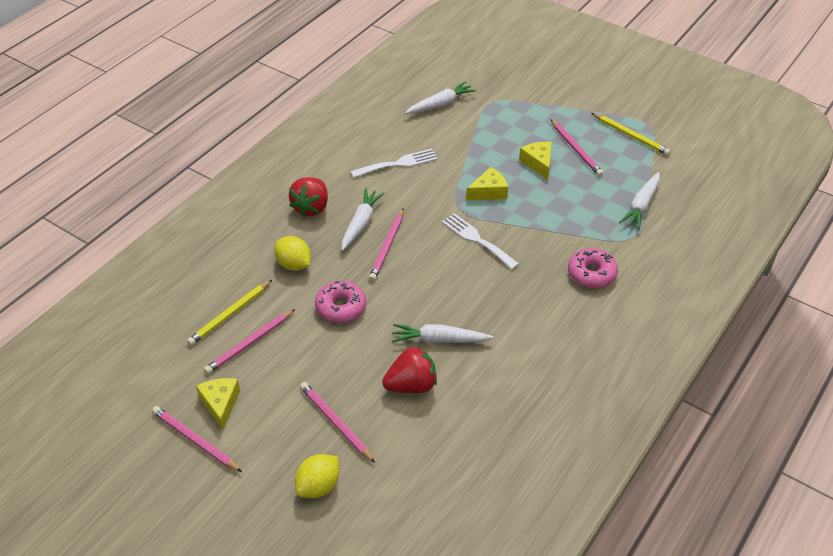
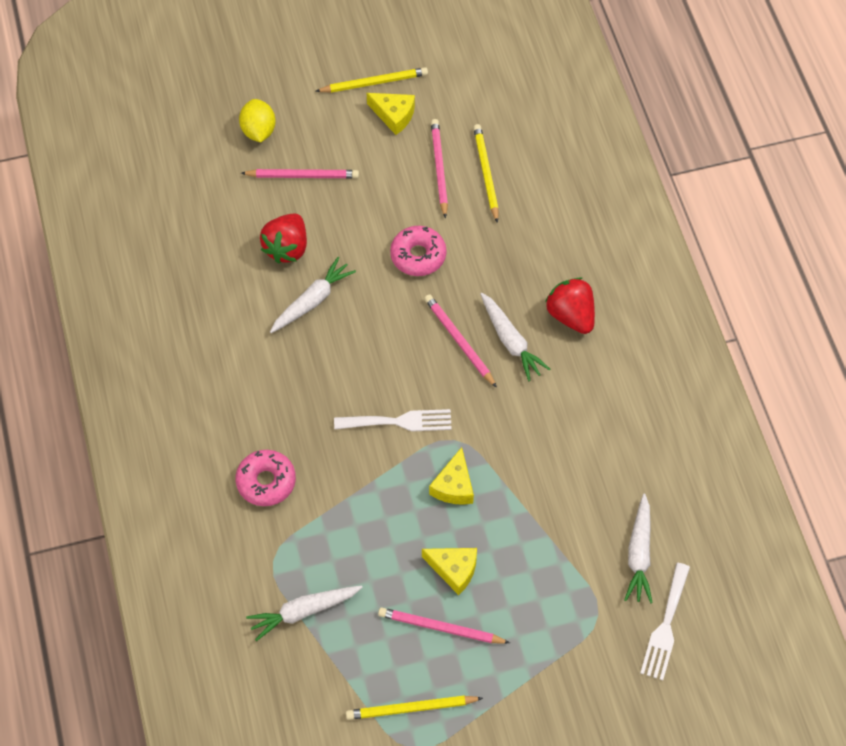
camera: 130 degrees right, 15 degrees up
pink pencil [152,406,242,472] -> yellow pencil [315,67,428,93]
yellow lemon [274,236,311,271] -> none
white fork [350,148,438,178] -> white fork moved to [640,563,690,680]
white carrot [619,172,660,230] -> white carrot turned 90 degrees counterclockwise [246,585,363,641]

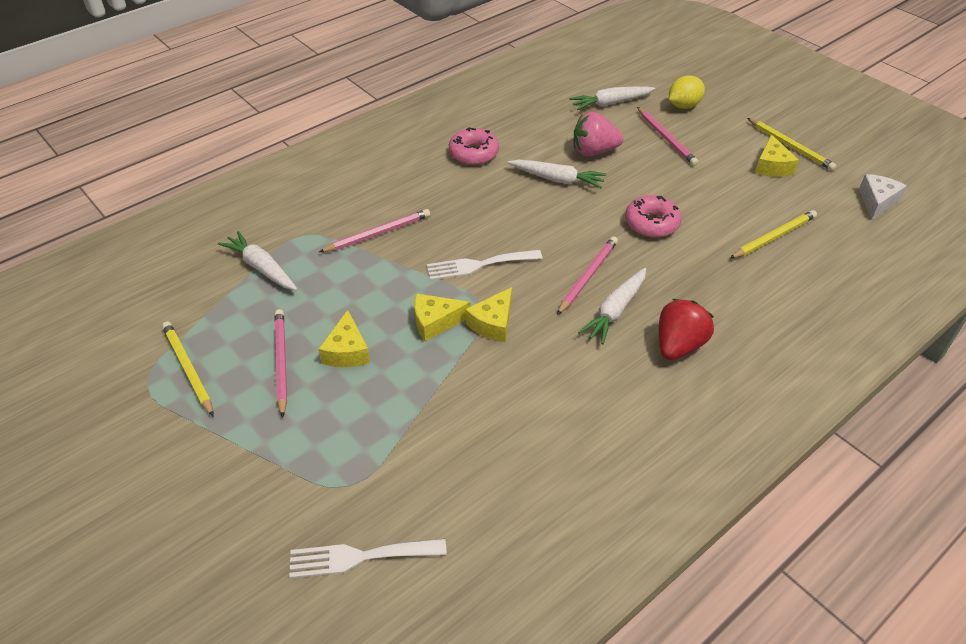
camera: 65 degrees right, 15 degrees down
pink donut [235,450,296,506] -> pink donut moved to [449,127,499,165]
red strawberry [260,213,307,264] -> pink strawberry [574,112,623,156]
white fork [334,409,452,432] -> white fork turned 105 degrees clockwise [427,250,542,280]
pink pencil [431,119,448,218] -> pink pencil moved to [319,209,430,252]
white carrot [624,494,653,603] -> white carrot moved to [569,86,655,110]
none -> yellow cheese [465,287,512,342]
none -> white cheese [859,174,907,220]

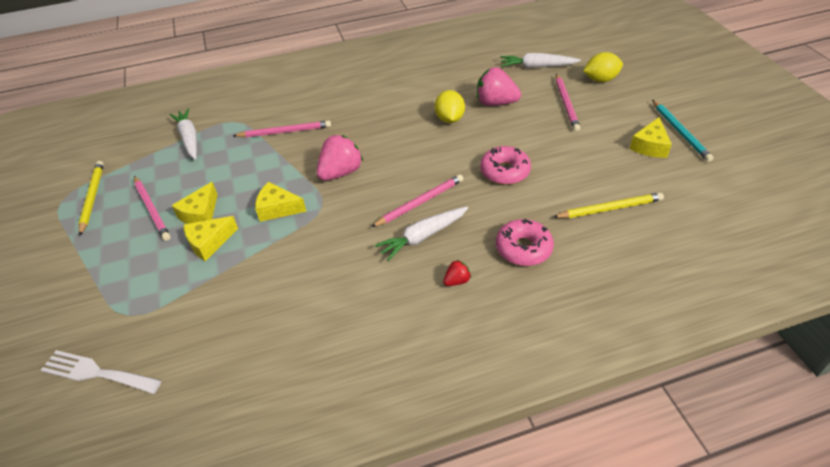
camera: 25 degrees right, 0 degrees up
pink pencil [274,309,287,418] -> pink pencil turned 135 degrees clockwise [134,176,171,241]
white fork [427,250,542,280] -> pink strawberry [317,135,363,181]
pink donut [449,127,499,165] -> pink donut moved to [496,219,554,266]
yellow cheese [465,287,512,342] -> yellow cheese moved to [184,216,238,261]
white carrot [507,160,607,188] -> yellow lemon [434,90,465,123]
red strawberry [659,299,714,360] -> red strawberry [443,260,471,286], size x0.49
yellow pencil [747,118,837,171] -> turquoise pencil [652,100,714,162]
white cheese [859,174,907,220] -> none

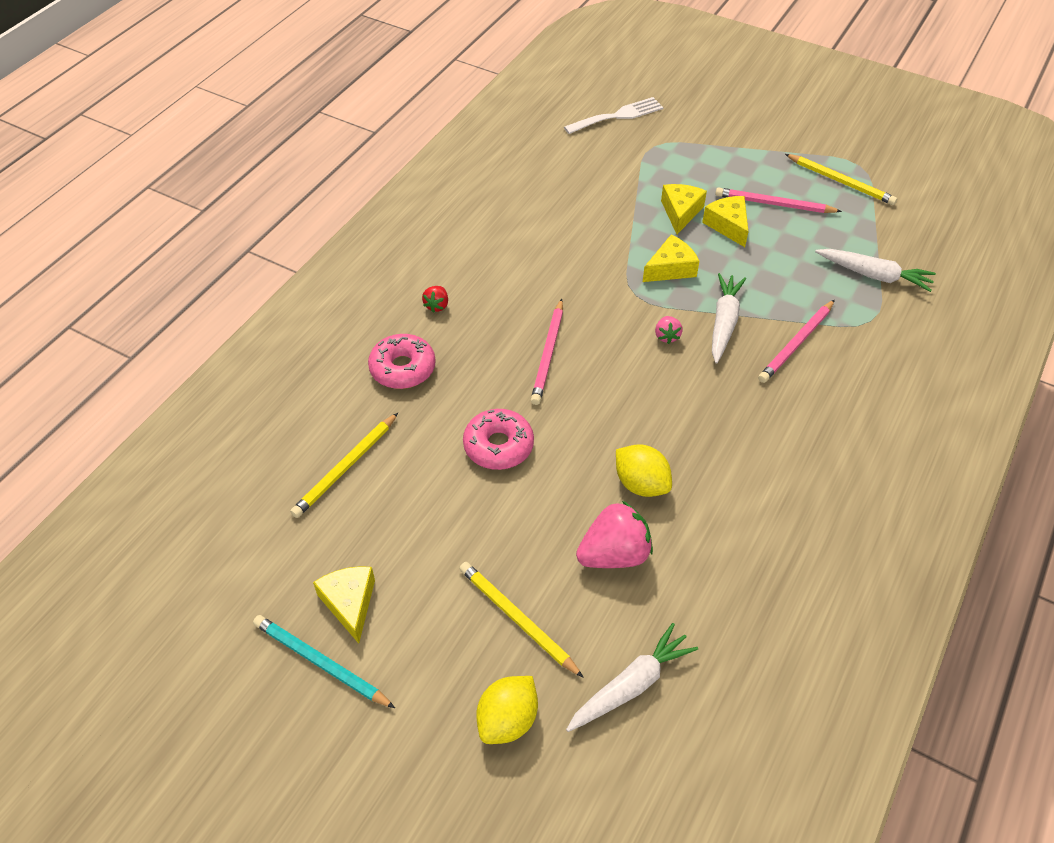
camera: 135 degrees right, 5 degrees up
pink strawberry [317,135,363,181] -> pink strawberry [655,316,683,344], size x0.49
white carrot [375,206,468,261] -> white carrot moved to [712,273,746,364]
pink pencil [556,73,580,132] -> yellow pencil [459,562,584,678]

